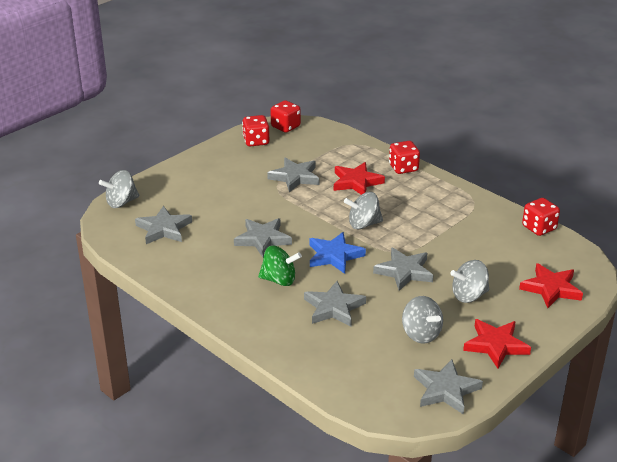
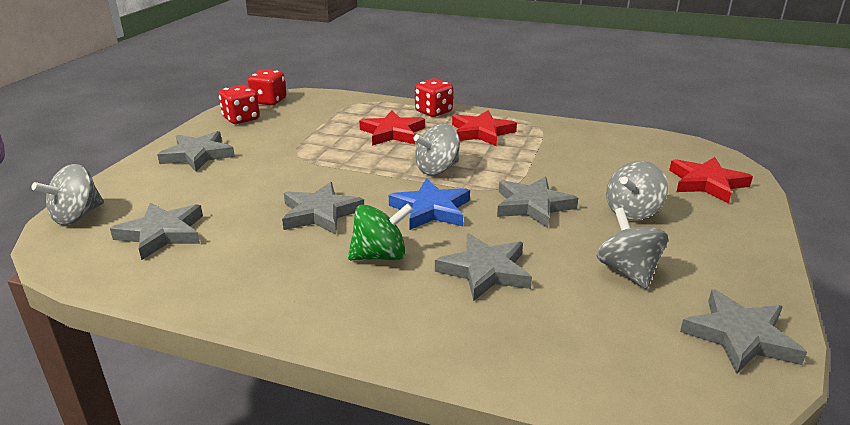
camera: 25 degrees left, 5 degrees down
grey star [267,158,319,192] -> grey star moved to [157,131,235,172]
grey spinning top [402,296,443,344] -> grey spinning top turned 135 degrees counterclockwise [596,208,668,289]
red star [463,319,531,369] -> red star moved to [452,110,517,146]
red dice [522,198,560,236] -> none

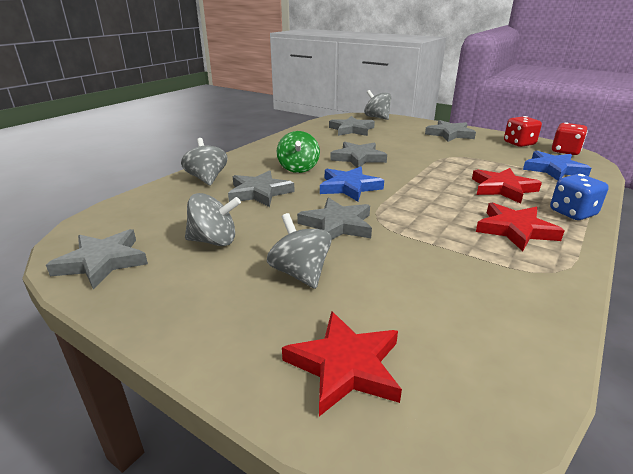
camera: 105 degrees right, 0 degrees up
grey spinning top [414,124,460,175] -> grey spinning top moved to [181,138,228,186]
red dice [415,78,453,117] -> blue dice [550,174,609,220]
none -> blue star [523,151,591,181]

